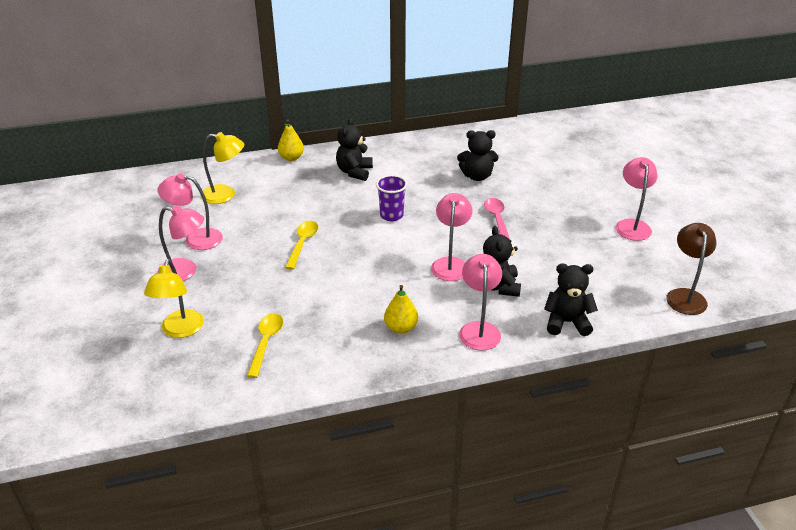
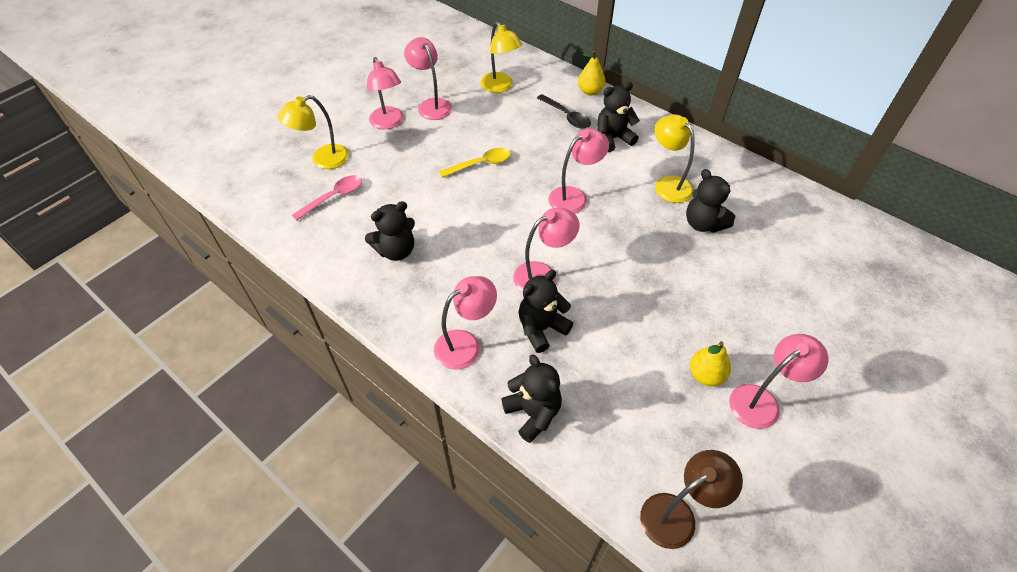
camera: 55 degrees right, 15 degrees up
yellow spoon [247,313,283,378] -> none
purple cup [376,175,407,221] -> pink lamp [549,129,609,214]
yellow pear [384,285,418,334] -> yellow pear moved to [690,341,731,386]
pink spoon [484,198,510,240] -> pink spoon moved to [292,175,362,221]
none -> black teddy bear [365,201,415,261]
none -> black spoon [537,94,591,129]
none -> yellow lamp [655,115,695,203]

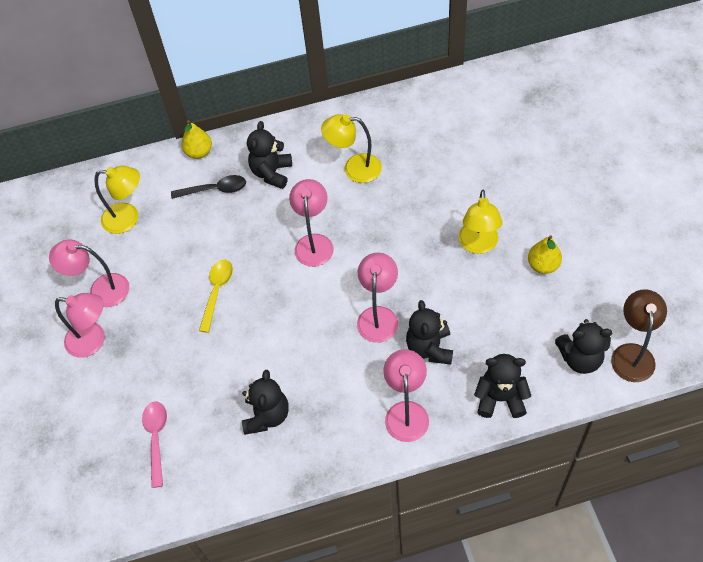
camera: 50 degrees left, 5 degrees up
yellow lamp [278,95,349,169] -> yellow lamp moved to [459,190,503,254]
black teddy bear [686,169,735,233] -> black teddy bear moved to [555,319,612,374]
pink lamp [729,334,828,429] -> none

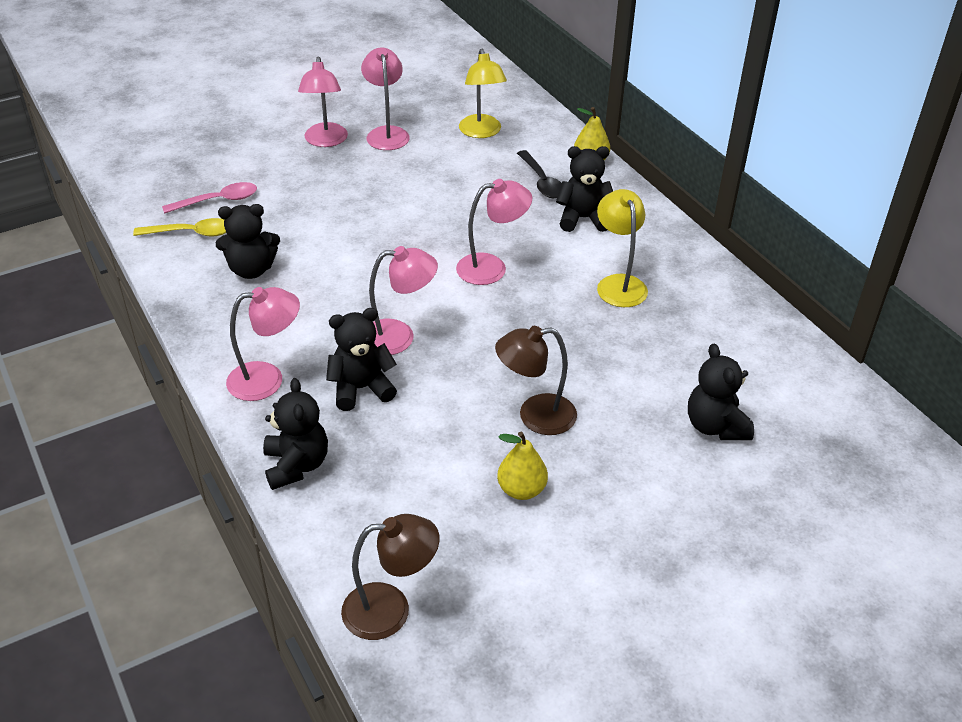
camera: 70 degrees right, 15 degrees down
yellow spoon [199,260,233,333] -> yellow spoon moved to [133,218,226,236]
yellow lamp [459,190,503,254] -> brown lamp [495,326,577,435]
black teddy bear [555,319,612,374] -> black teddy bear moved to [688,344,754,440]

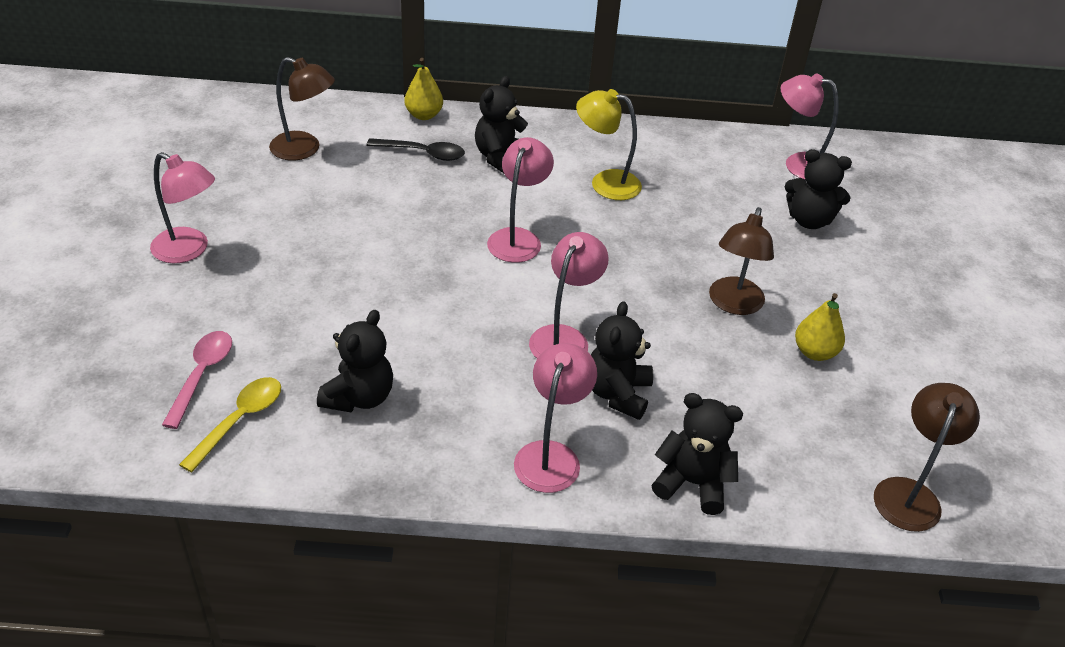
camera: 60 degrees left, 0 degrees up
pink lamp [361,48,410,150] -> pink lamp moved to [781,73,839,180]
yellow lamp [459,49,507,138] -> brown lamp [269,57,335,161]

